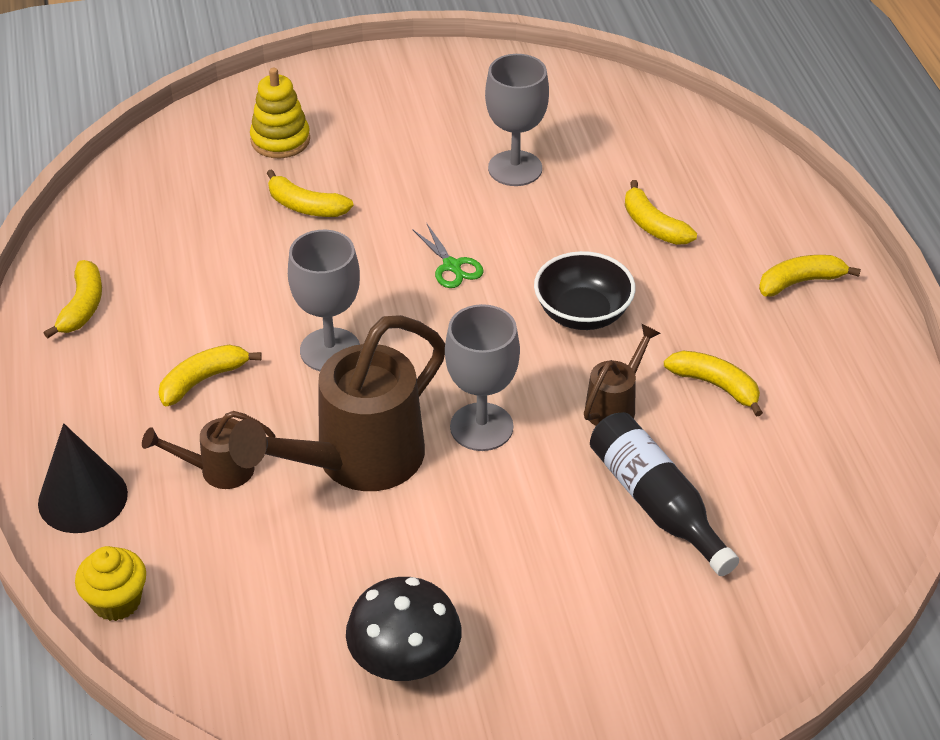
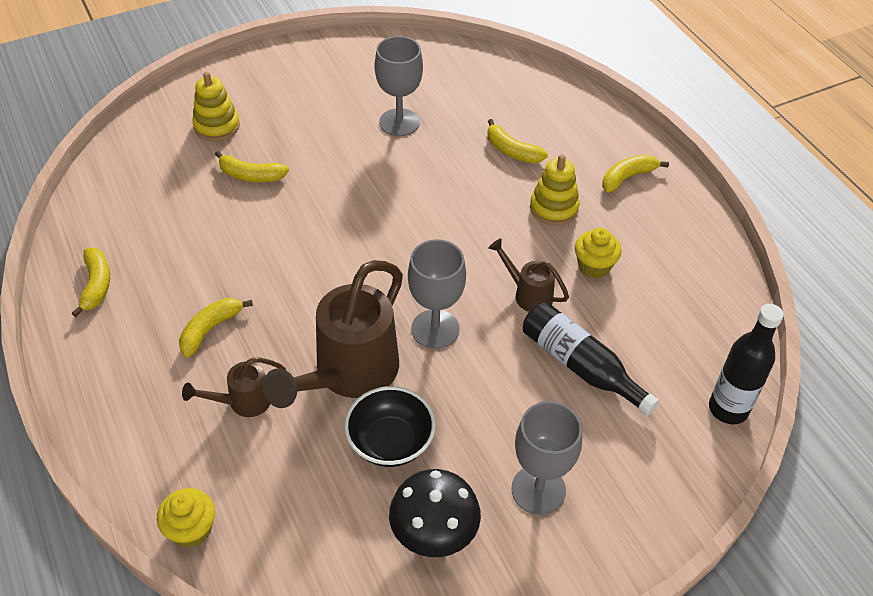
camera: 15 degrees left, 5 degrees up
black cone [38,423,128,533] -> none
grey goblet [288,230,360,371] -> grey goblet moved to [511,401,582,515]
green scissors [412,224,484,288] -> none
black bowl [534,251,636,330] -> black bowl moved to [344,386,436,467]
brown watering can [584,324,660,426] -> brown watering can turned 75 degrees counterclockwise [488,238,569,312]
yellow banana [664,351,763,417] -> yellow cupcake [575,228,622,279]
none -> yellow stacking toy [530,154,580,225]
none -> black bottle [709,304,784,424]

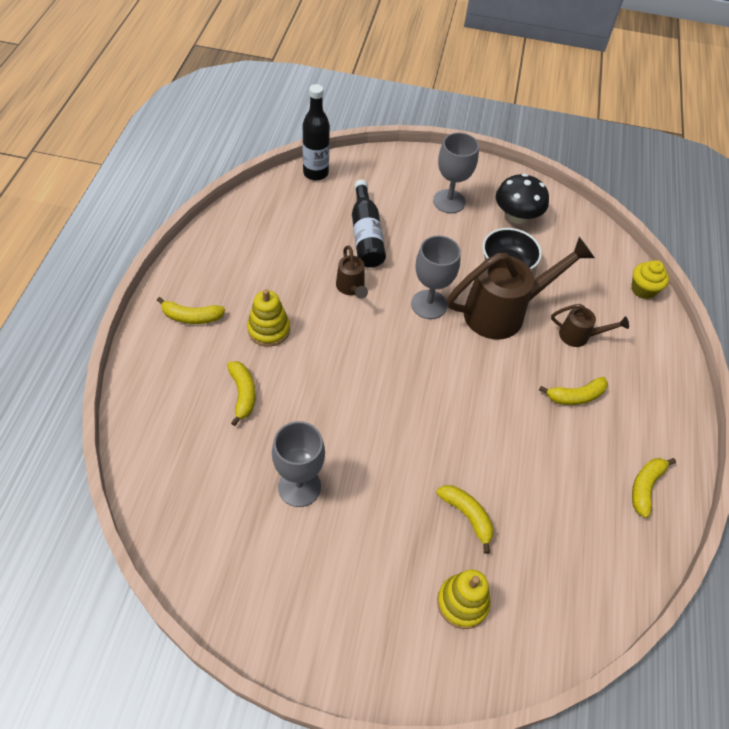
camera: 145 degrees left, 5 degrees up
yellow cupcake [575,228,622,279] -> none

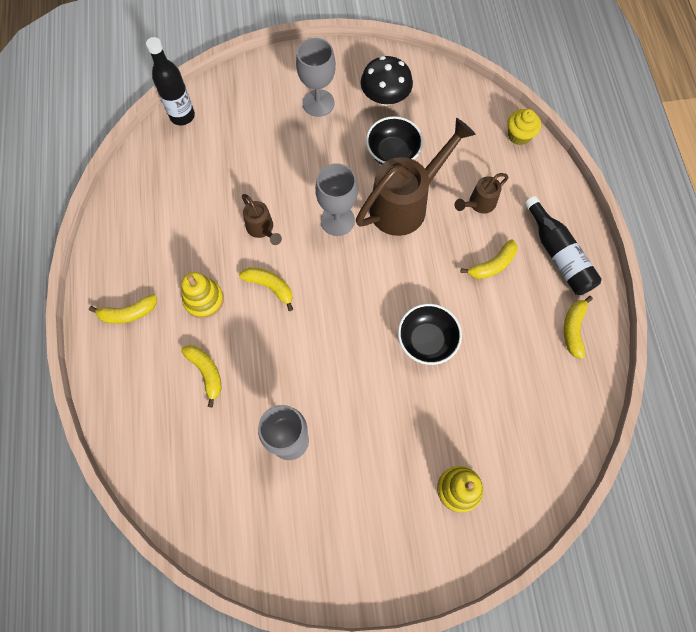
camera: 15 degrees left, 15 degrees up
black bottle [352,180,386,268] -> black bottle moved to [525,196,602,295]
yellow banana [436,485,494,554] -> yellow banana moved to [239,267,293,311]
brown watering can [551,304,629,347] -> brown watering can turned 150 degrees clockwise [454,173,508,214]
none -> black bowl [398,304,462,365]

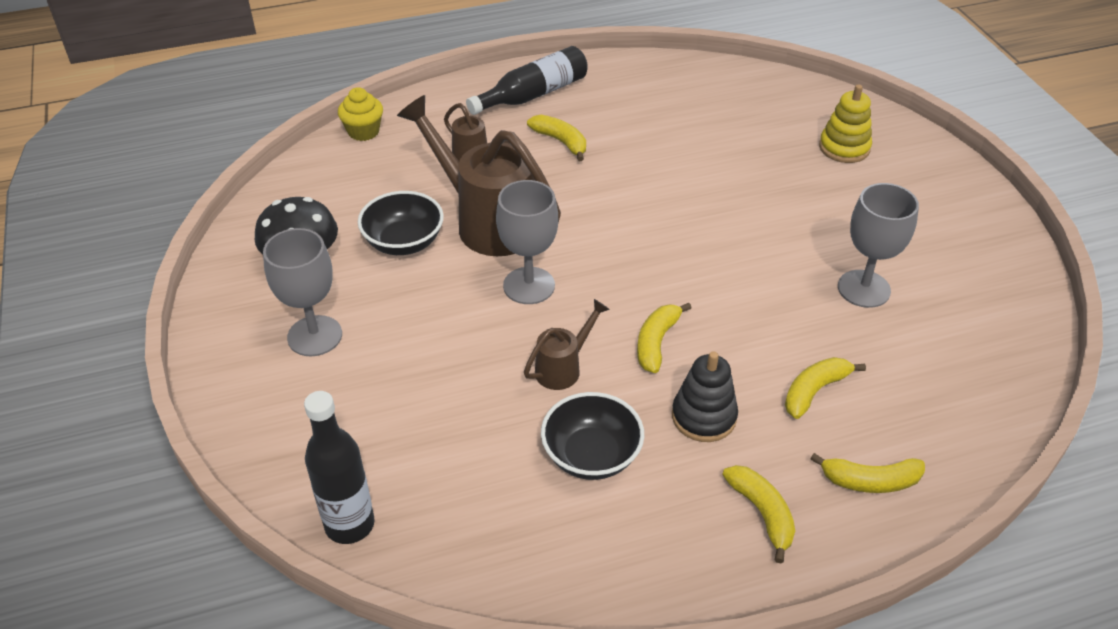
camera: 100 degrees left, 25 degrees down
yellow stacking toy [181,272,224,319] -> black stacking toy [672,351,738,442]
black bowl [398,304,462,365] -> black bowl moved to [541,392,644,480]
yellow banana [564,296,593,359] -> yellow banana moved to [810,453,925,493]

